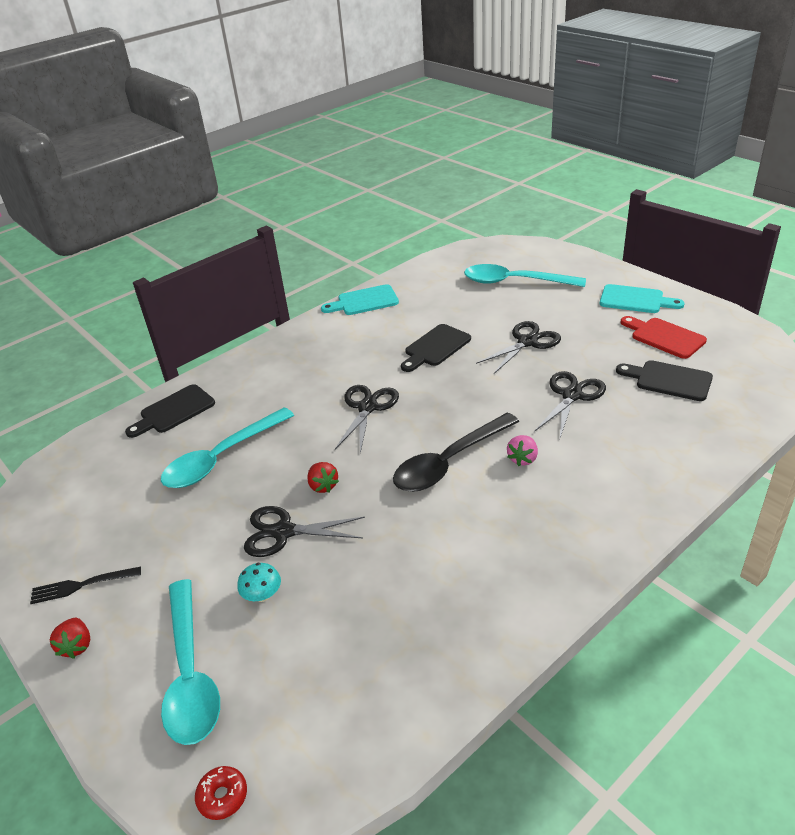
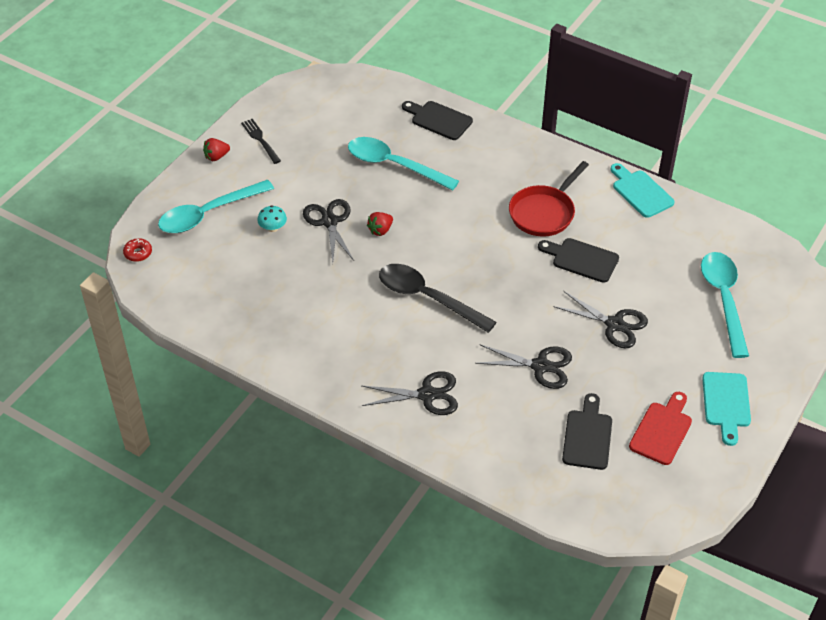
camera: 70 degrees right, 10 degrees up
black scissors [335,385,399,453] -> black scissors moved to [362,371,458,415]
pink strawberry [507,435,538,466] -> none
none -> red pan [509,161,589,237]

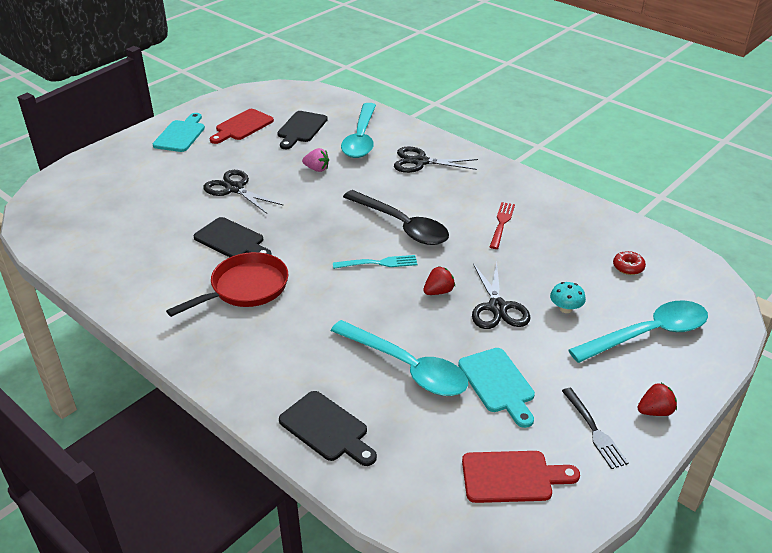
camera: 170 degrees left, 10 degrees down
red donut [123,238,152,262] -> red donut moved to [613,251,646,275]
black scissors [475,344,572,389] -> pink strawberry [302,148,329,172]
turquoise cutting board [611,163,675,218] -> turquoise cutting board moved to [458,348,535,428]
turquoise spoon [701,252,749,358] -> turquoise spoon moved to [341,103,376,158]
none -> turquoise fork [333,255,417,269]
none -> red cutting board [462,451,580,503]
none -> red fork [490,202,515,249]

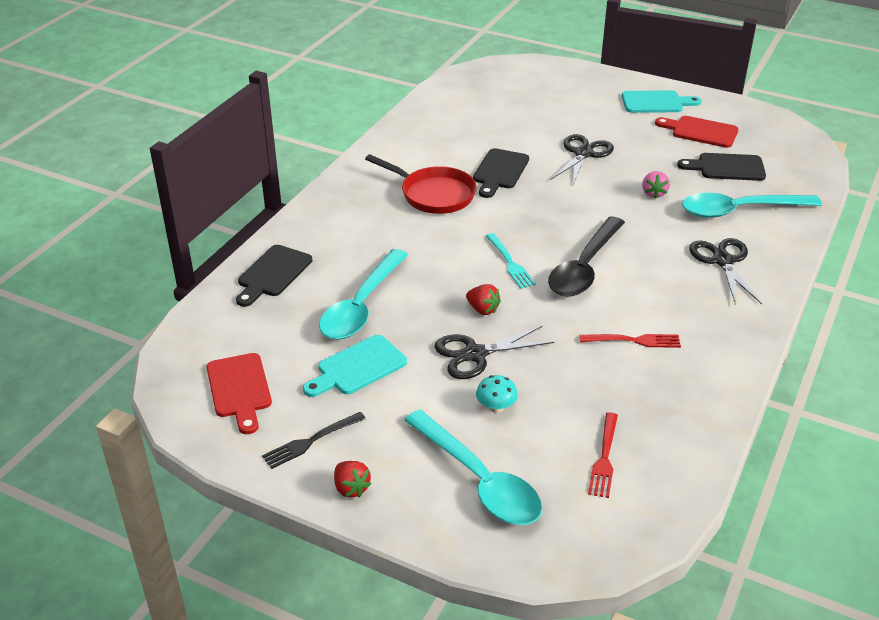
camera: 75 degrees right, 0 degrees up
red donut [613,251,646,275] -> red fork [588,412,618,498]

